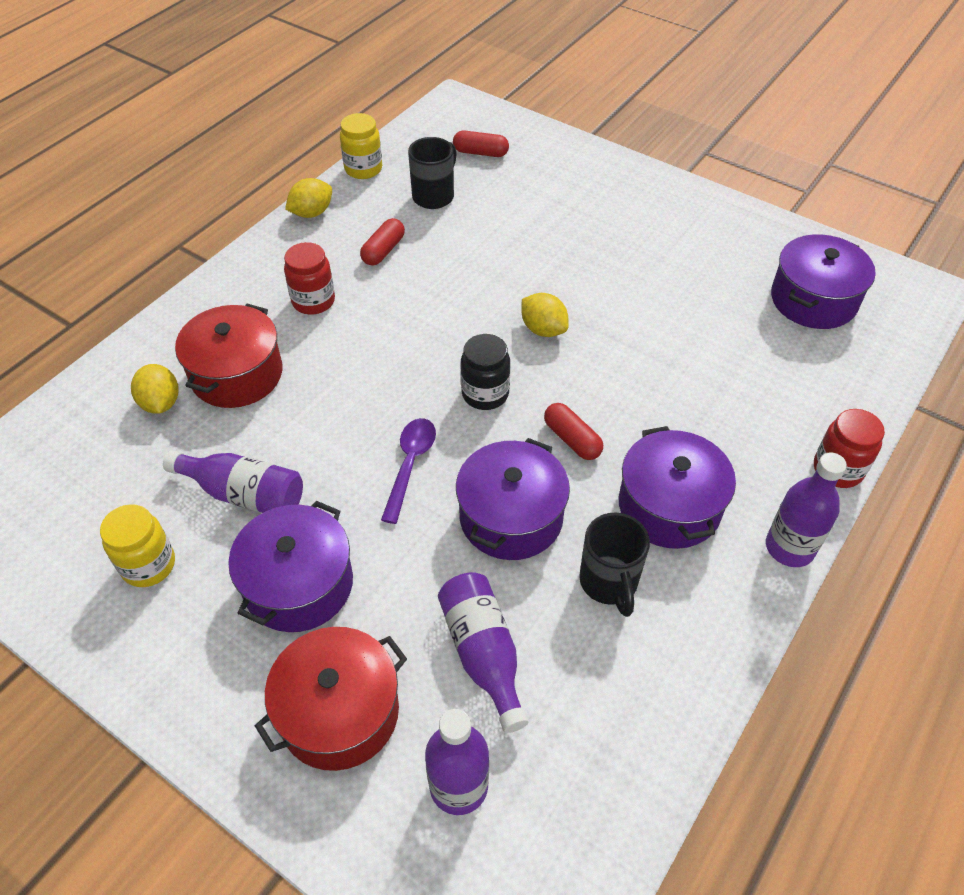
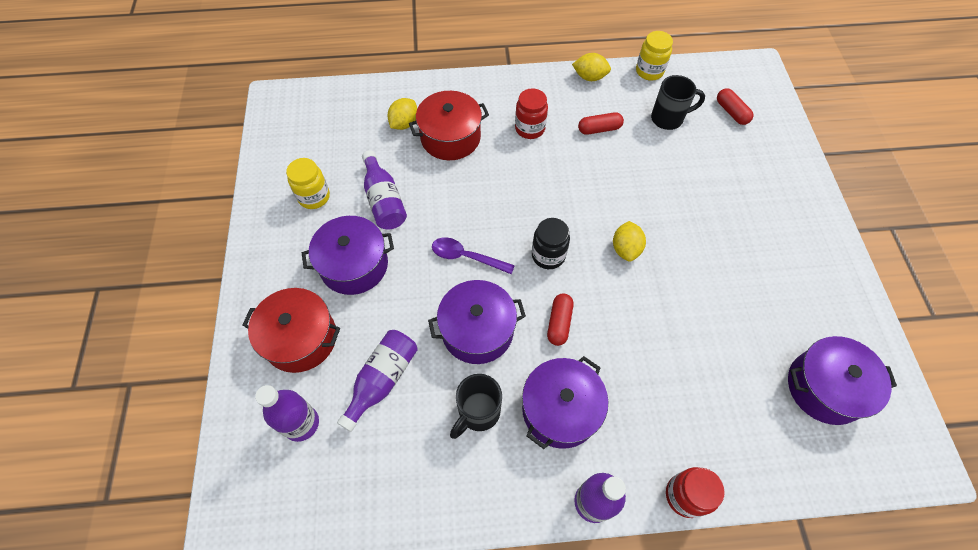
camera: 50 degrees right, 10 degrees up
purple spoon [381,418,436,524] -> purple spoon turned 135 degrees counterclockwise [432,237,515,274]

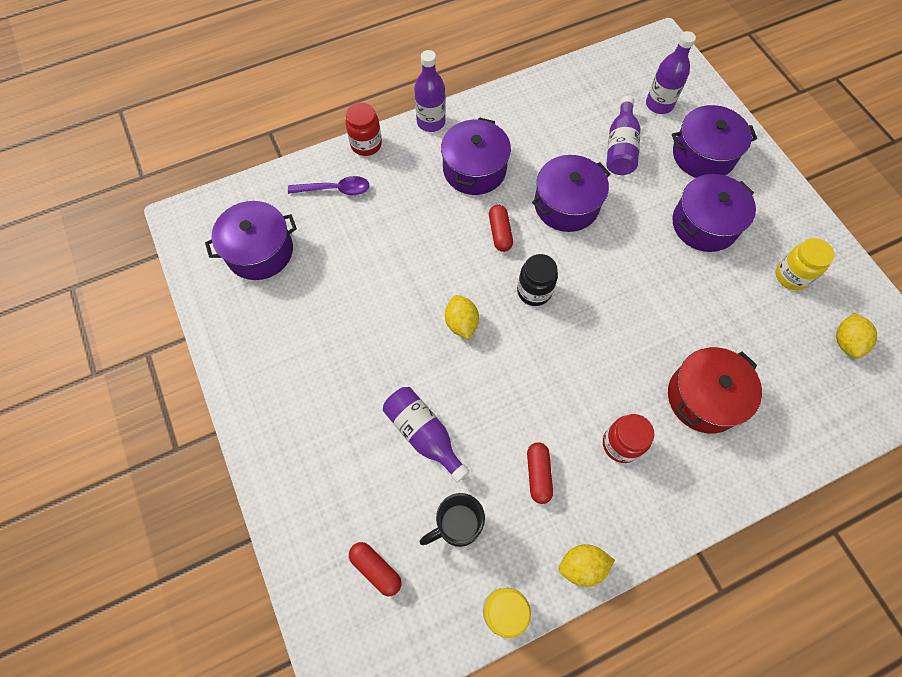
camera: 160 degrees right, 5 degrees up
red pot [242,288,340,373] -> purple pot [672,105,757,178]
purple bottle [362,150,407,230] -> purple bottle moved to [383,387,470,483]
yellow lemon [387,98,417,130] -> yellow lemon moved to [836,313,877,359]
purple spoon [432,237,515,274] -> purple spoon moved to [288,176,370,195]
black mug [450,374,502,439] -> none
red capsule [578,112,624,135] -> red capsule turned 60 degrees counterclockwise [527,442,553,504]

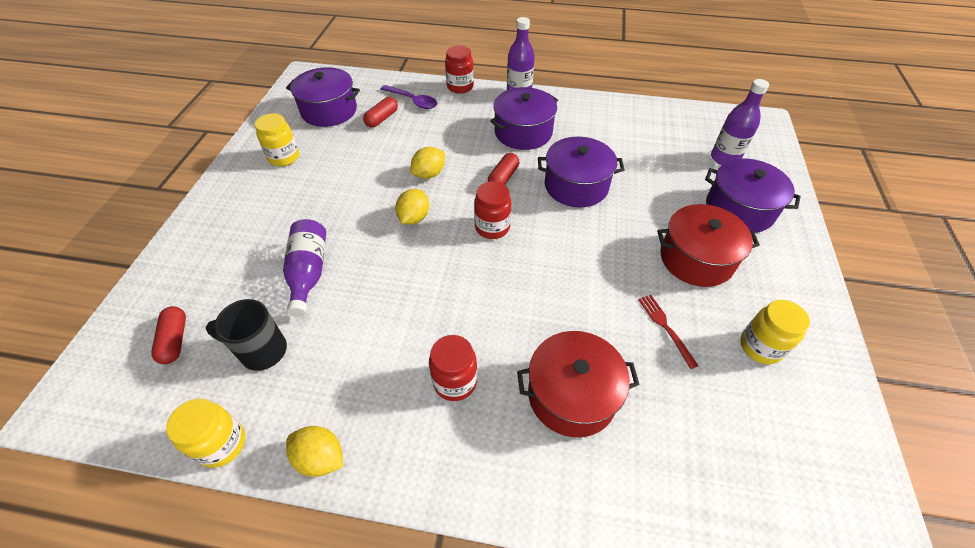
camera: 35 degrees right, 15 degrees down
black jar [517,254,558,306] -> red jar [474,181,511,239]
red capsule [527,442,553,504] -> red capsule moved to [363,97,398,128]
purple bottle [606,96,640,175] -> none
purple pot [672,174,756,252] -> red pot [657,204,760,287]
yellow lemon [836,313,877,359] -> yellow lemon moved to [410,147,445,179]
none -> yellow jar [255,113,299,166]
none -> red fork [638,295,699,369]

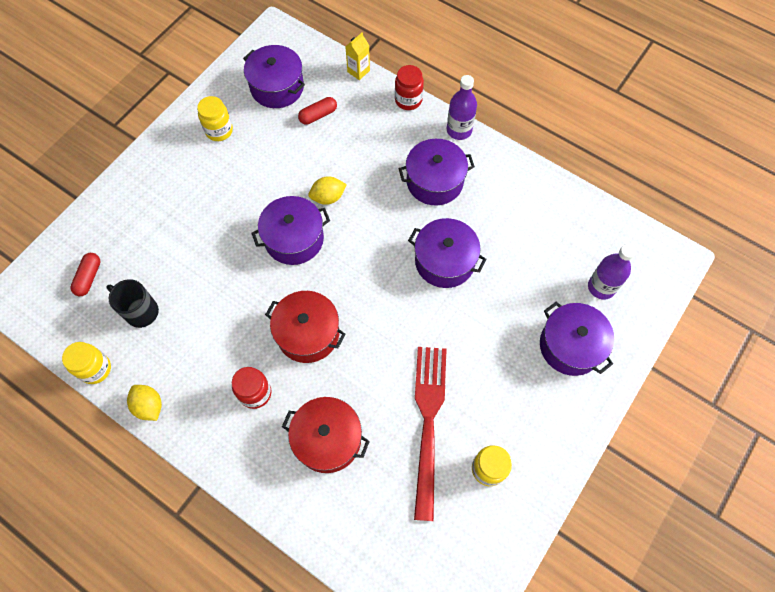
camera: 25 degrees right, 15 degrees up
purple bottle [283,219,326,317] -> none
purple spoon [381,85,437,109] -> none
yellow lemon [395,189,429,225] -> purple pot [251,196,330,265]
red jar [474,181,511,239] -> none
red capsule [488,153,519,185] -> none
red fork [638,295,699,369] -> red fork [414,347,447,521], size x2.41
red pot [657,204,760,287] -> red pot moved to [265,291,346,363]
none -> yellow carton [345,32,370,80]

